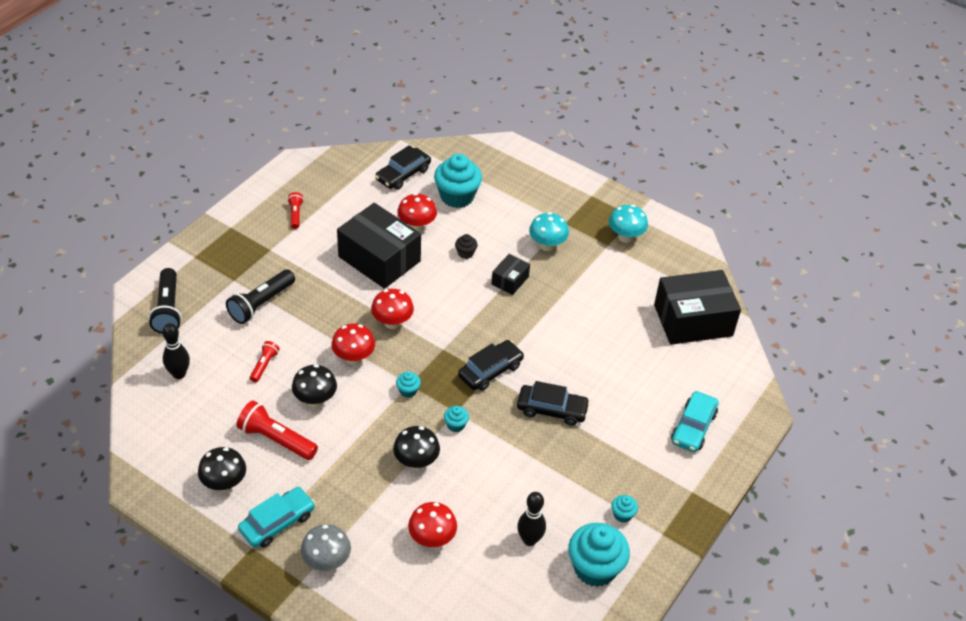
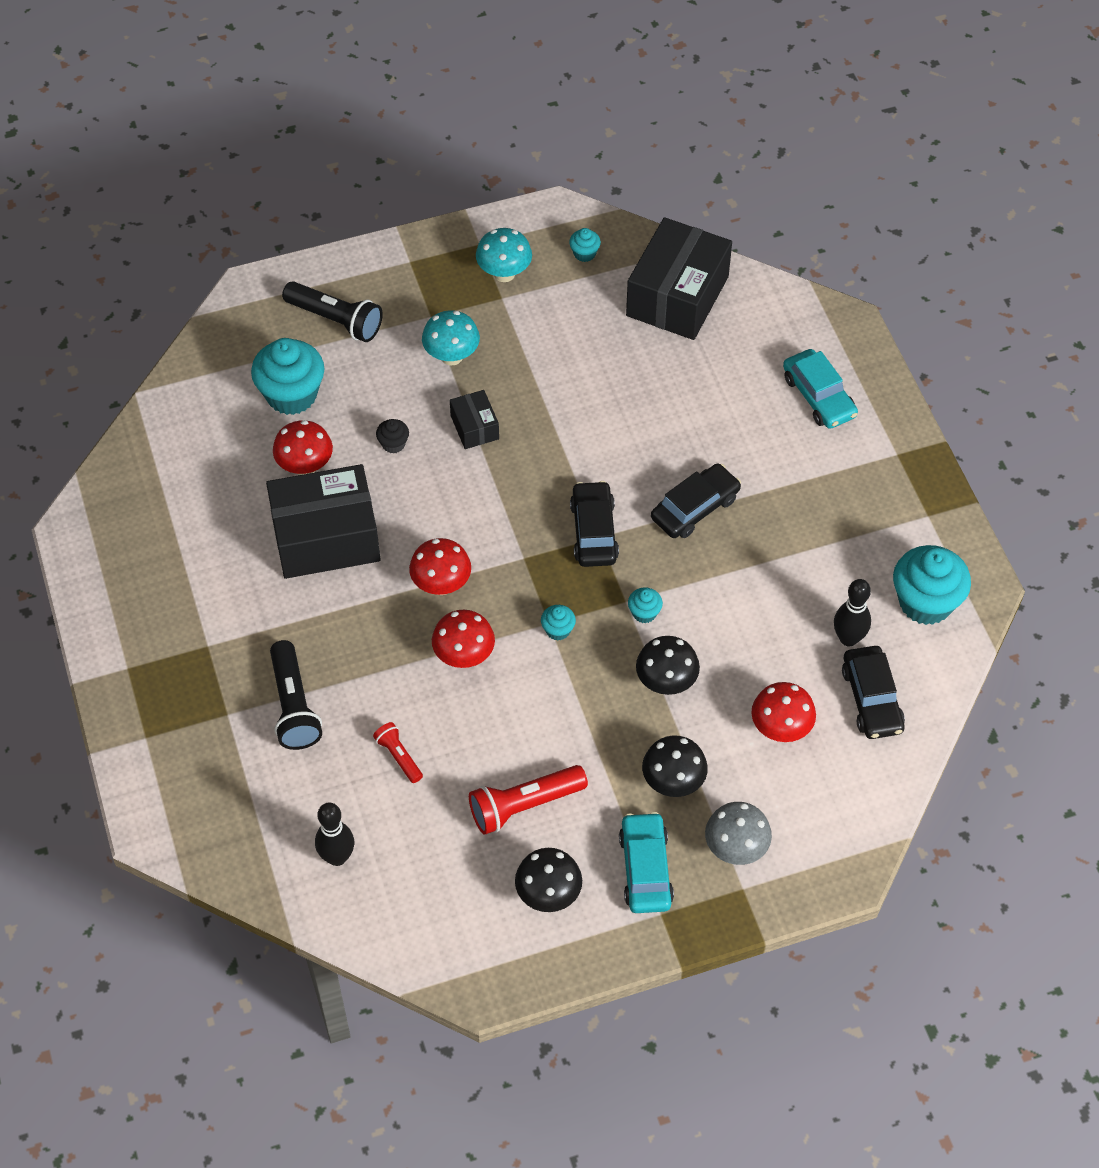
camera: 50 degrees left, 10 degrees up
black flashlight [149,268,182,334] -> black flashlight moved to [282,281,383,342]
red flashlight [287,192,304,229] -> none
black mushroom [292,364,337,407] -> black mushroom moved to [642,736,708,797]
black car [375,145,431,190] -> black car moved to [842,646,905,739]
turquoise cupcake [612,495,638,523] -> turquoise cupcake moved to [569,228,601,262]

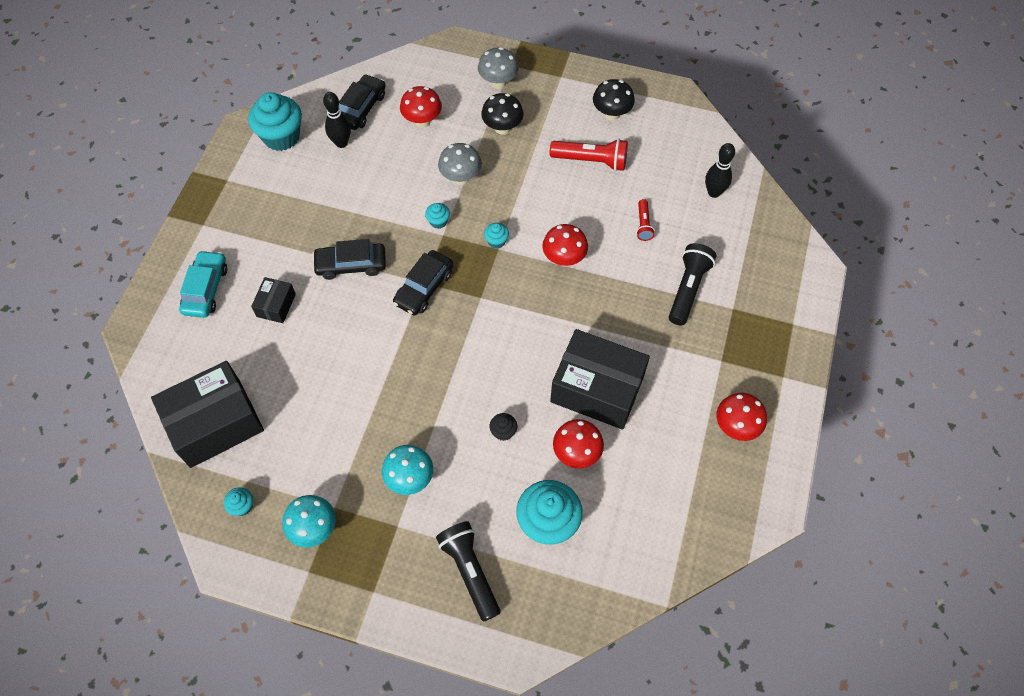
camera: 145 degrees left, 5 degrees up
red mushroom [409,538,471,595] -> red mushroom moved to [716,393,767,441]
black box [450,390,499,449] -> black box moved to [251,277,296,323]
turquoise car [619,812,674,913] -> none
black mushroom [636,636,700,695] -> grey mushroom [438,143,482,185]

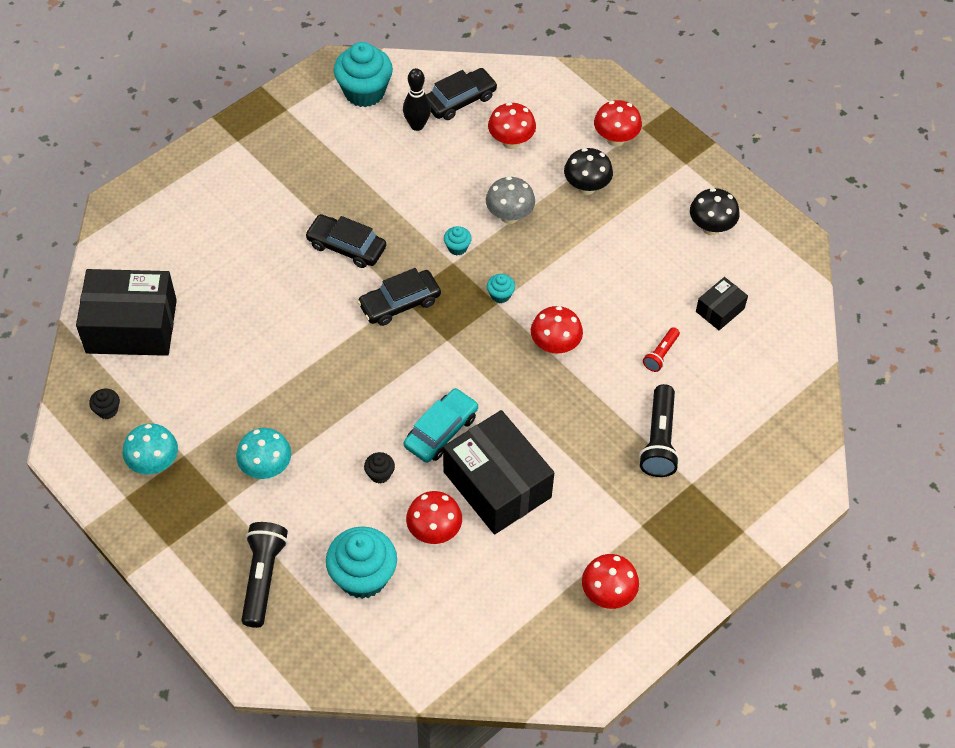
camera: 30 degrees right, 5 degrees down
turquoise car [179,250,227,318] -> turquoise car moved to [404,388,478,463]
turquoise cupcake [224,487,253,516] -> black cupcake [89,388,120,419]
black box [251,277,296,323] -> black box moved to [696,277,748,330]
grey mushroom [478,47,519,89] -> red mushroom [594,100,642,146]
red flashlight [550,139,628,171] -> none
black flashlight [669,243,716,326] -> black flashlight turned 135 degrees clockwise [639,384,680,477]
black bowling pin [705,143,735,198] -> none

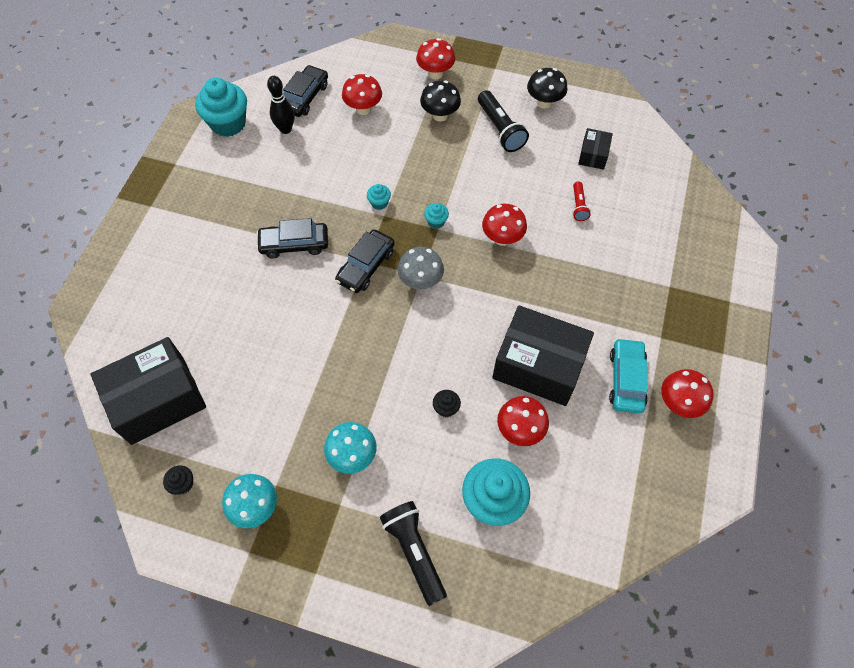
camera: 30 degrees left, 5 degrees up
turquoise car [404,388,478,463] -> turquoise car moved to [609,338,648,413]
grey mushroom [486,176,535,224] -> grey mushroom moved to [398,247,444,289]
black flashlight [639,384,680,477] -> black flashlight moved to [478,90,529,152]

